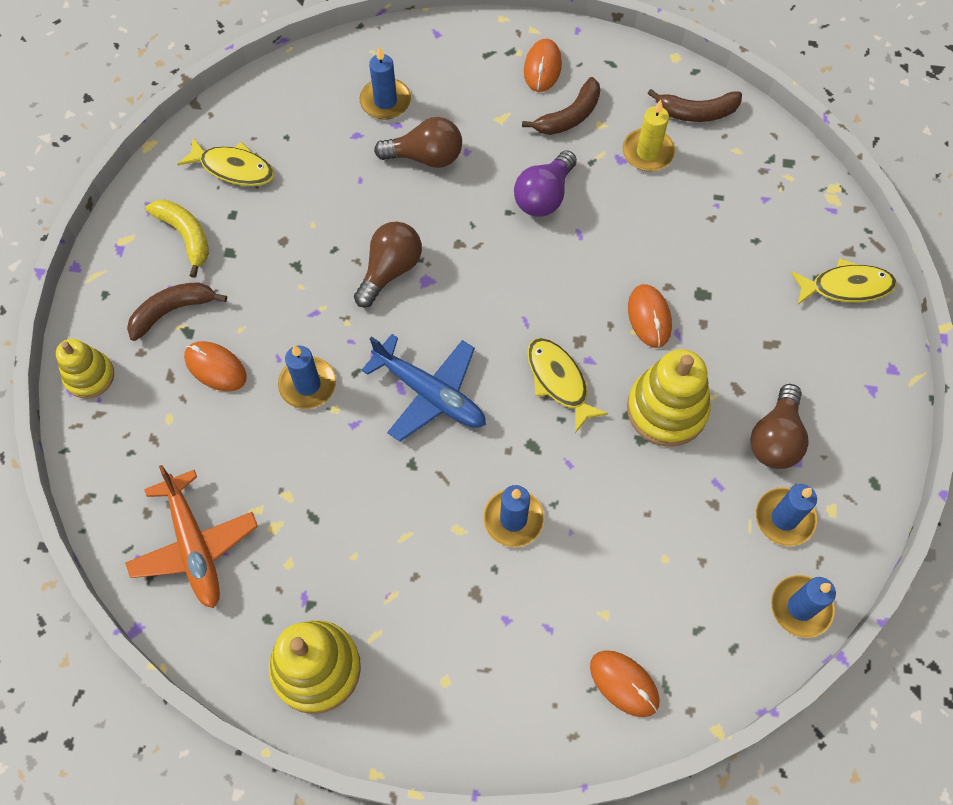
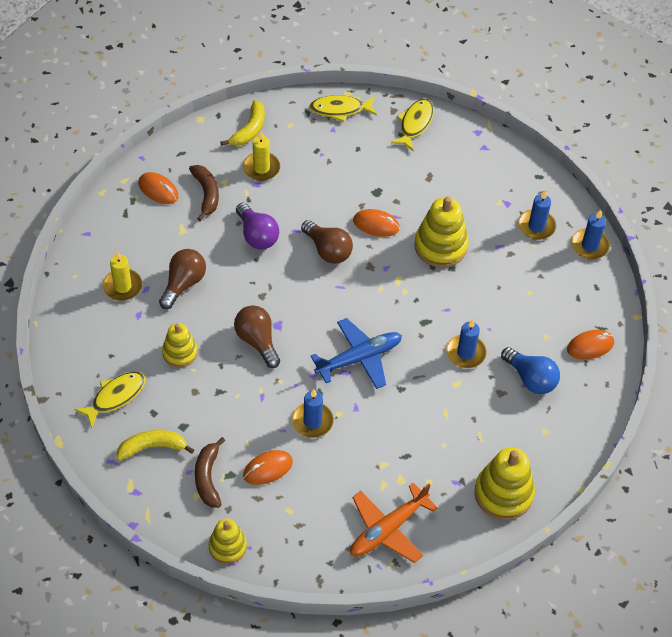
camera: 65 degrees left, 10 degrees down
orange plane [125,465,258,608] -> orange plane turned 135 degrees clockwise [350,483,438,563]
blue candle [360,46,411,120] -> yellow candle [103,251,142,301]
yellow fish [527,338,608,433] -> yellow fish moved to [309,95,377,122]
brown banana [647,89,742,122] -> yellow banana [221,100,265,146]
brown light bulb [750,384,809,469] -> brown light bulb moved to [301,220,353,264]
none -> yellow stacking toy [162,323,198,367]
none -> blue light bulb [501,347,560,394]

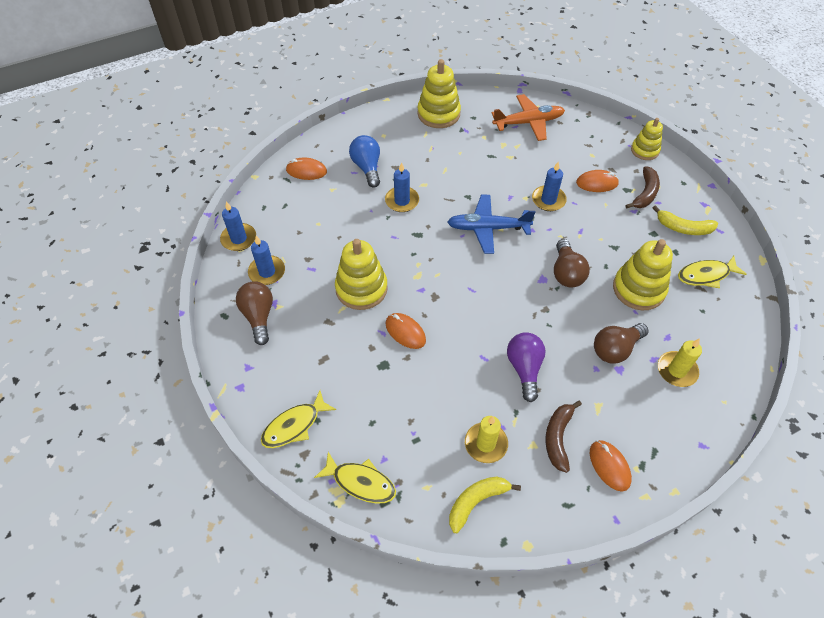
camera: 150 degrees left, 0 degrees up
yellow stacking toy [162,323,198,367] -> yellow stacking toy [613,239,673,310], size x1.60
brown light bulb [301,220,353,264] -> brown light bulb moved to [236,281,273,345]

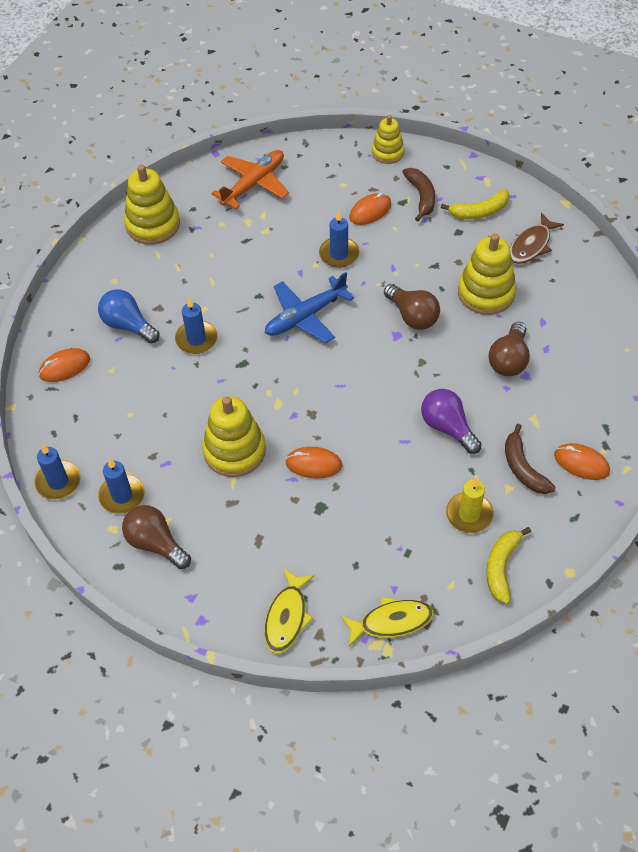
camera: 35 degrees left, 0 degrees up
yellow candle [658,338,702,387] -> none
yellow fish [678,256,747,288] -> brown fish [510,213,564,264]

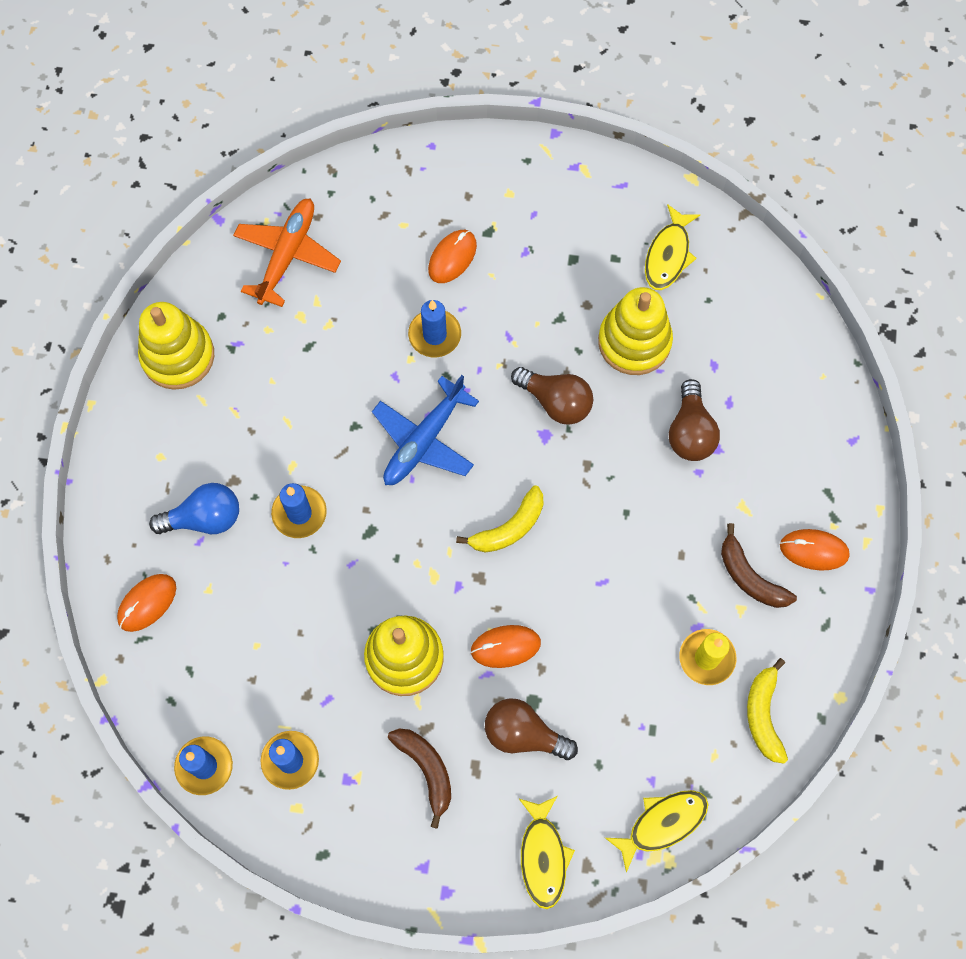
camera: 20 degrees left, 15 degrees up
blue light bulb [98,289,160,344] -> blue light bulb turned 150 degrees clockwise [149,483,239,534]
brown light bulb [122,505,191,569] -> brown light bulb moved to [485,698,578,760]
yellow stacking toy [372,115,405,164] -> none
brown banana [402,168,435,221] -> brown banana moved to [388,729,451,829]
purple light bulb [421,389,482,454] -> none
yellow banana [441,189,509,219] -> yellow banana moved to [456,486,543,553]
brown fish [510,213,564,264] -> yellow fish [645,204,700,290]

